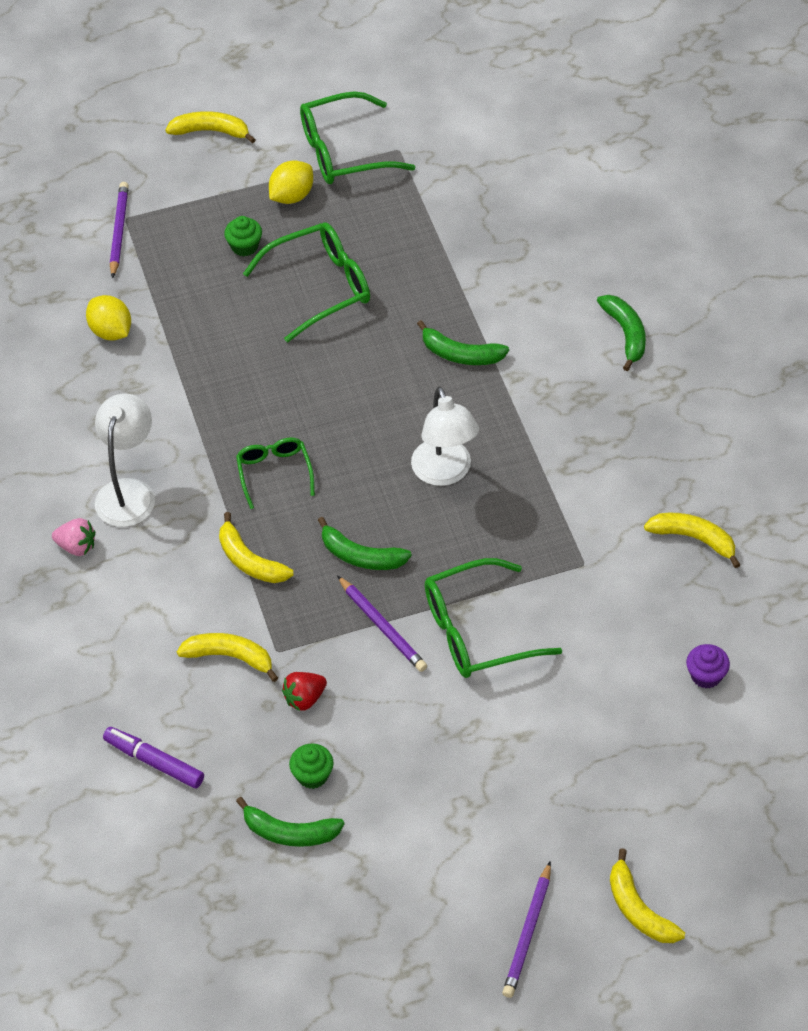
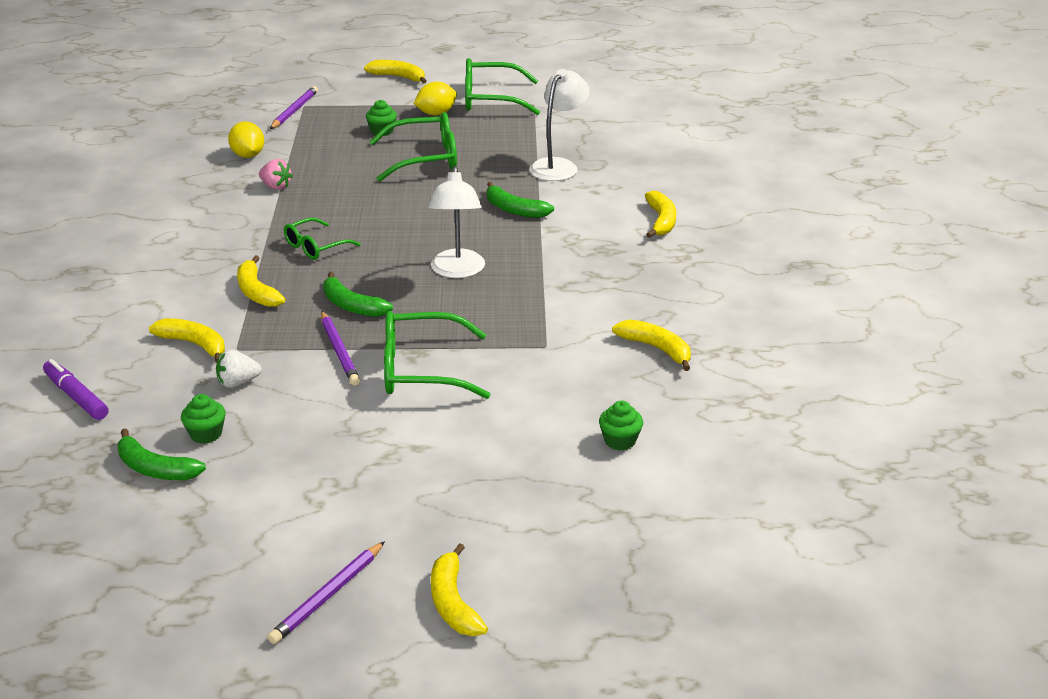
camera: 15 degrees right, 20 degrees down
pink strawberry [52,518,95,556] -> pink strawberry moved to [259,159,293,190]
white lamp [95,393,155,527] -> white lamp moved to [529,69,590,181]
green glasses [236,437,315,509] -> green glasses turned 135 degrees counterclockwise [284,217,361,260]
red strawberry [282,672,327,711] -> white strawberry [216,349,262,388]
green banana [597,295,646,371] -> yellow banana [645,191,676,238]
purple cupcake [686,644,730,688] -> green cupcake [599,401,643,450]

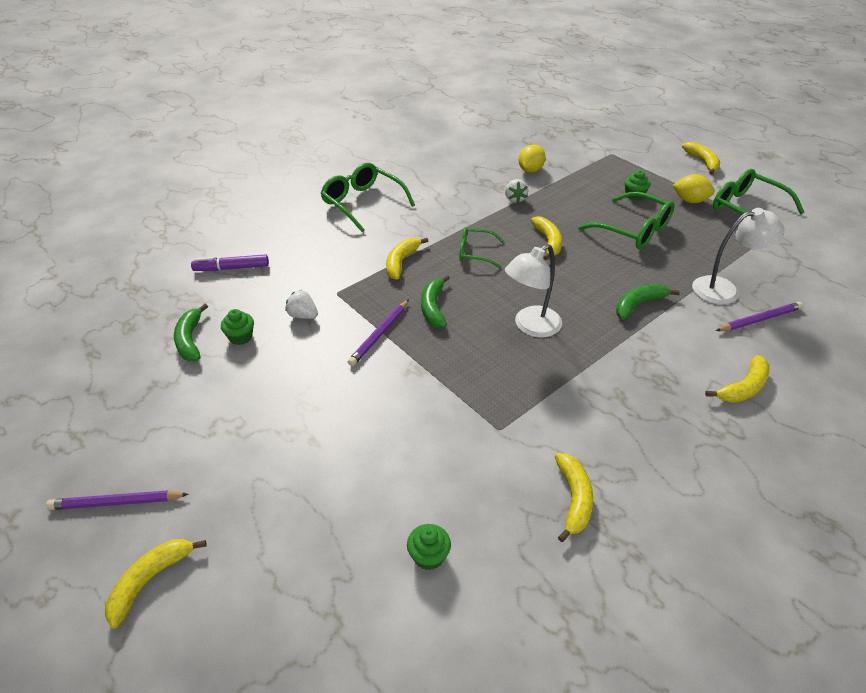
camera: 50 degrees right, 10 degrees up
purple marker [43,359,108,420] -> purple marker turned 105 degrees counterclockwise [191,254,269,271]
yellow banana [149,318,225,363] -> yellow banana moved to [531,216,562,260]
pink strawberry [259,159,293,190] -> white strawberry [505,179,529,203]
purple pencil [270,86,318,129] -> purple pencil moved to [716,302,803,331]
green glasses [384,311,490,399] -> green glasses moved to [320,163,415,232]
green banana [487,182,554,218] -> green banana turned 60 degrees clockwise [616,284,680,319]

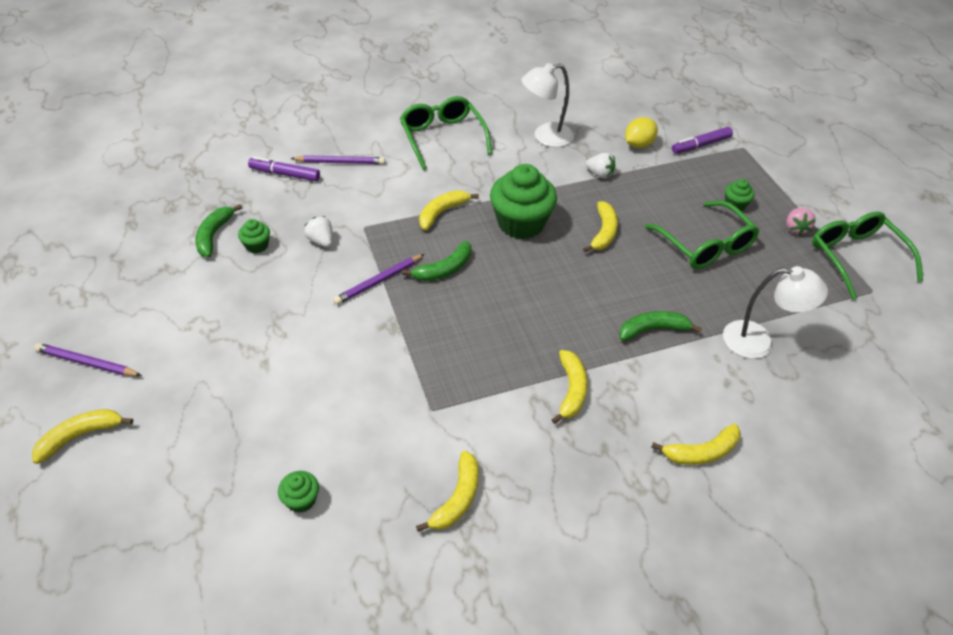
camera: 20 degrees right, 5 degrees up
green banana [421,275,450,328] -> green banana turned 150 degrees counterclockwise [402,241,471,281]
green glasses [459,227,504,268] -> green cupcake [490,164,557,239]
white strawberry [505,179,529,203] -> white strawberry turned 75 degrees counterclockwise [586,152,615,179]
white lamp [505,244,562,338] -> white lamp moved to [521,63,574,147]
yellow lemon [673,174,715,203] -> pink strawberry [786,208,816,235]
yellow banana [682,142,720,175] -> yellow banana moved to [551,350,588,424]
purple pencil [716,302,803,331] -> purple pencil moved to [290,155,385,164]
none -> purple marker [672,127,733,154]

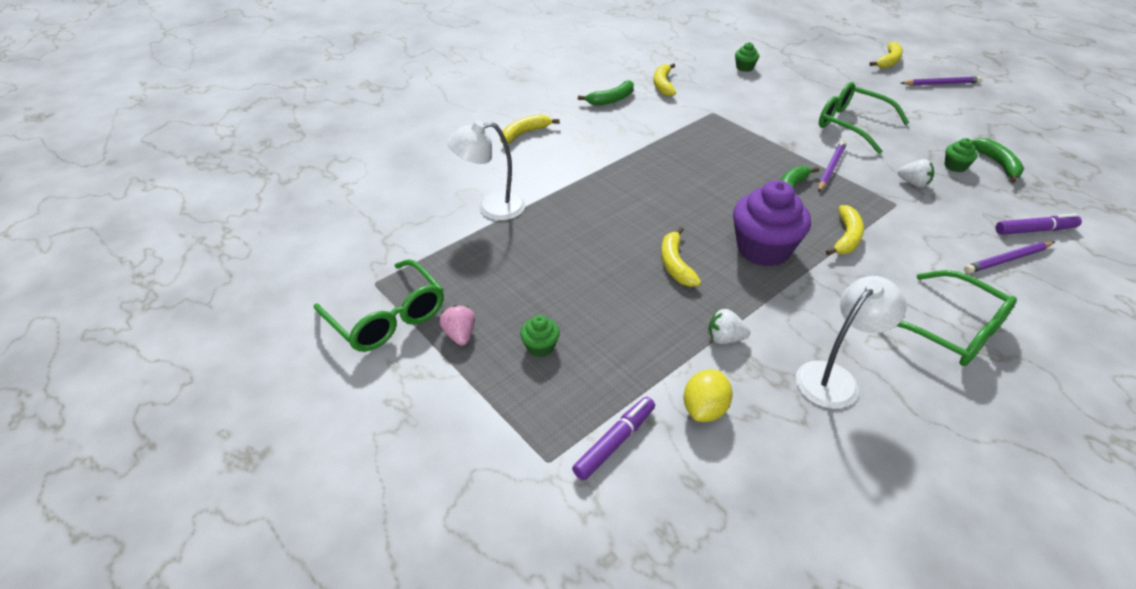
camera: 160 degrees right, 5 degrees down
green cupcake [490,164,557,239] -> purple cupcake [733,180,811,266]
yellow banana [551,350,588,424] -> none
green banana [619,311,702,341] -> green banana moved to [578,80,634,105]
green glasses [645,201,760,269] -> green glasses moved to [819,82,909,154]

